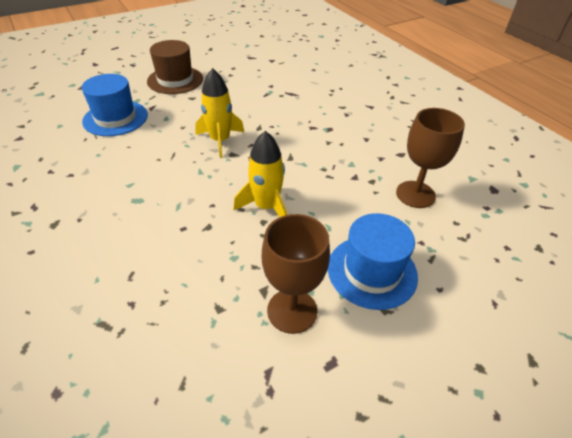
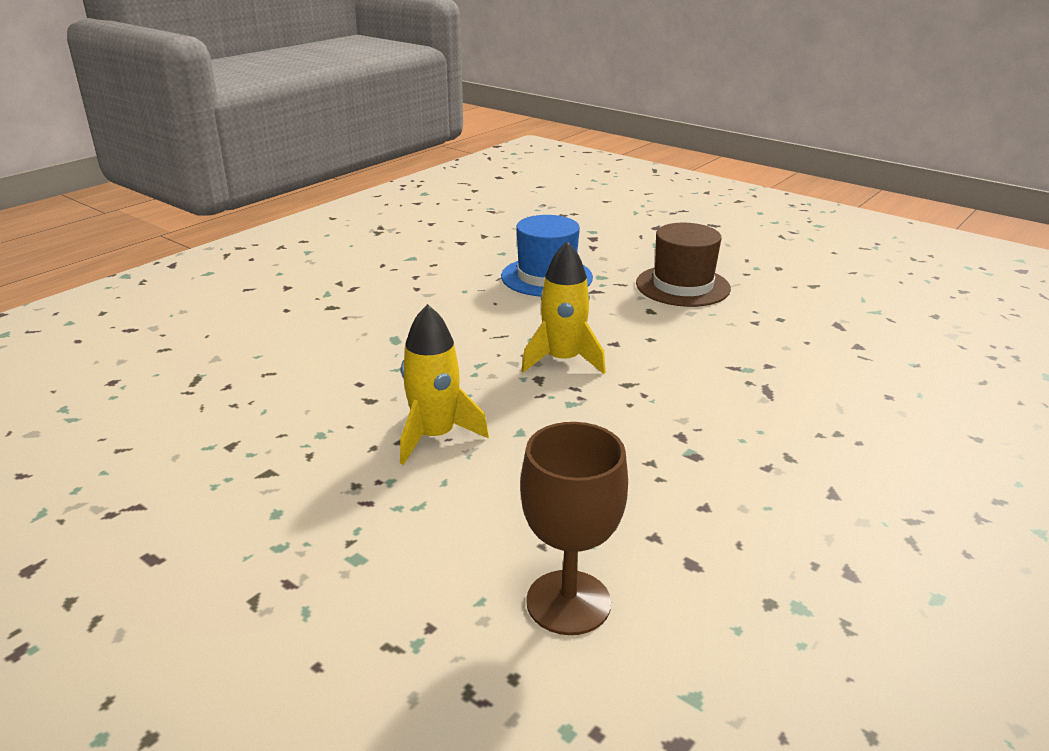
camera: 70 degrees right, 15 degrees down
brown goblet [262,214,330,334] -> none
blue hat [328,213,418,310] -> none

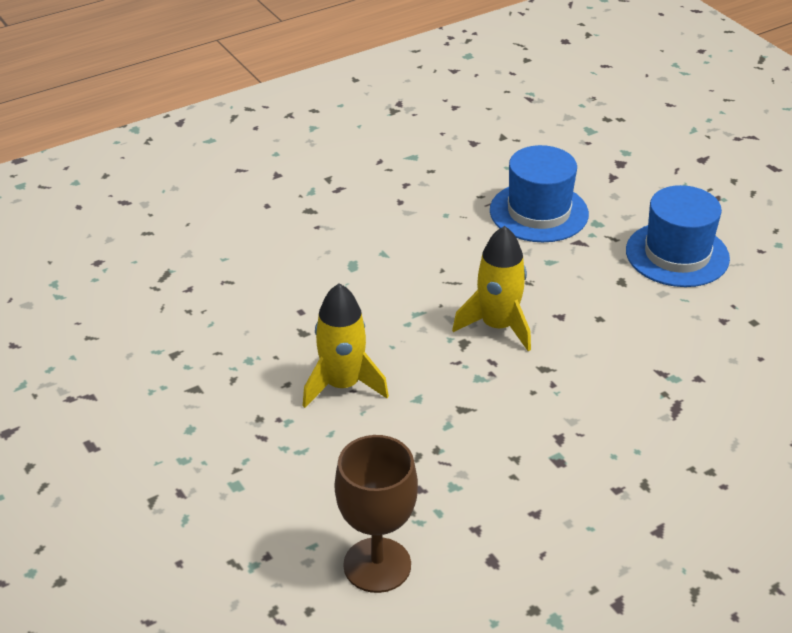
camera: 20 degrees right, 10 degrees up
brown hat [636,223,731,307] -> blue hat [626,185,730,287]

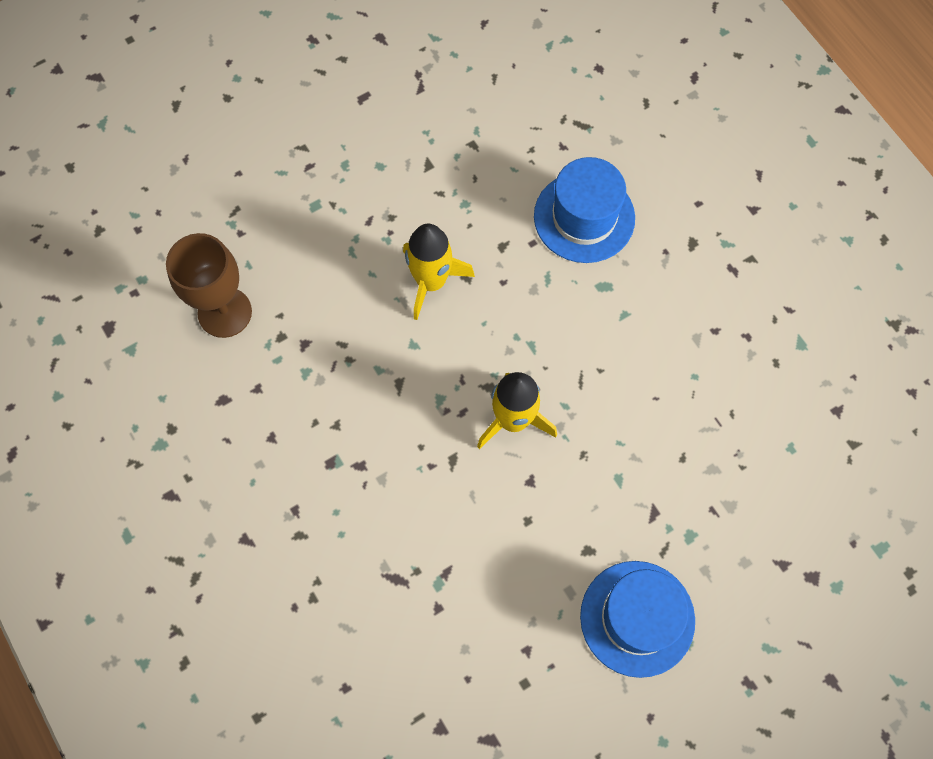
camera: 90 degrees right, 30 degrees up
blue hat [490,145,589,242] -> blue hat moved to [534,157,635,263]

